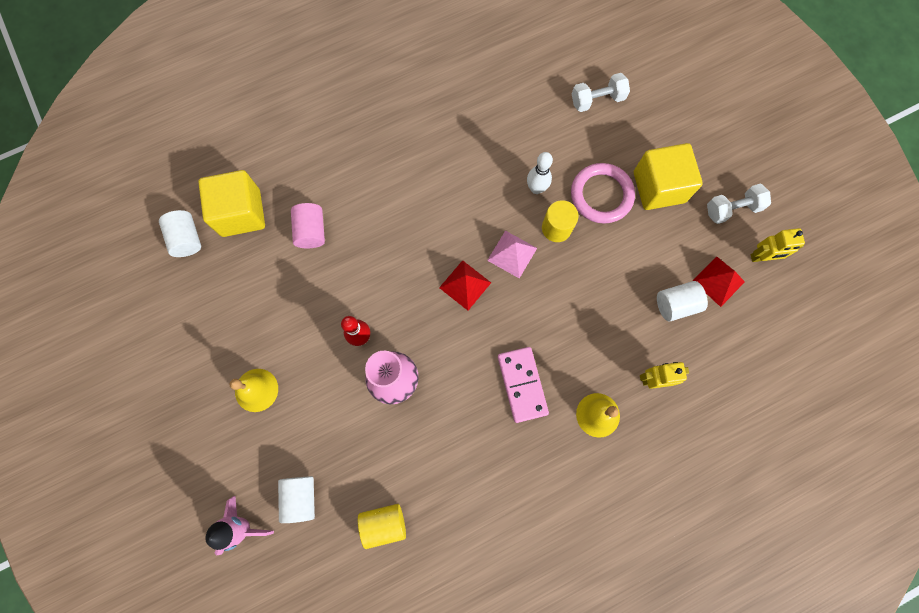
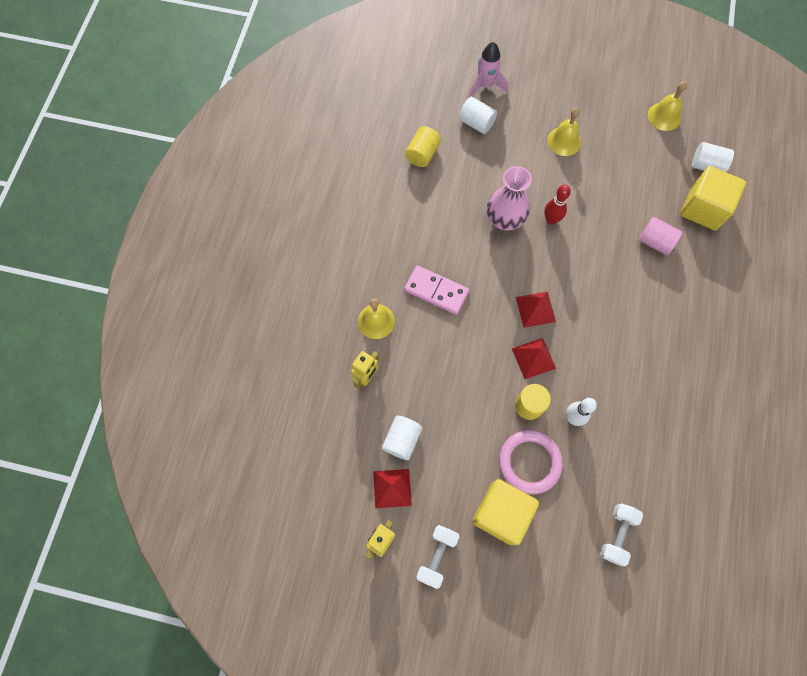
camera: 130 degrees right, 5 degrees down
pink pyramid [487,231,537,278] -> red pyramid [512,338,556,379]
none -> yellow bell [648,82,687,131]

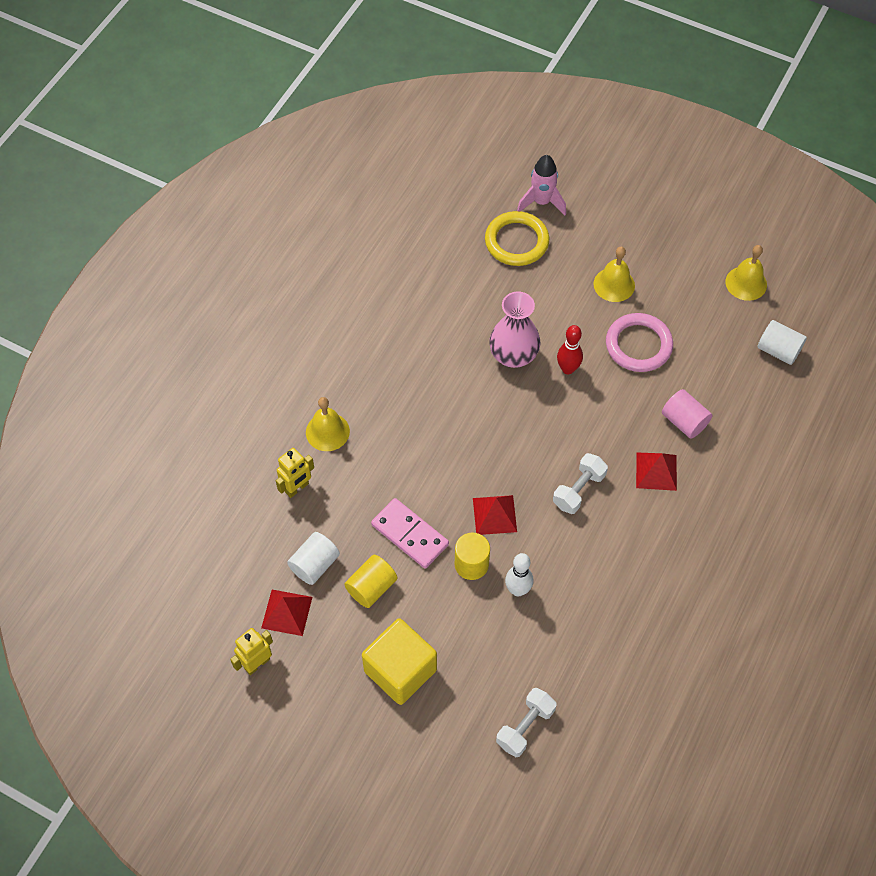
camera: 15 degrees right, 10 degrees down
pink domino [404,265,469,315] -> pink domino moved to [371,498,449,569]
yellow cylinder [405,126,441,167] -> yellow cylinder moved to [344,555,397,608]
white dumbbell [416,525,459,589] -> white dumbbell moved to [553,453,608,514]
white cylinder [459,97,497,134] -> yellow ring [485,211,549,266]
pink ring [499,430,563,494] -> pink ring moved to [606,313,673,372]
red pyramid [516,291,556,328] -> red pyramid moved to [636,452,677,491]
yellow cube [680,166,746,230] -> none

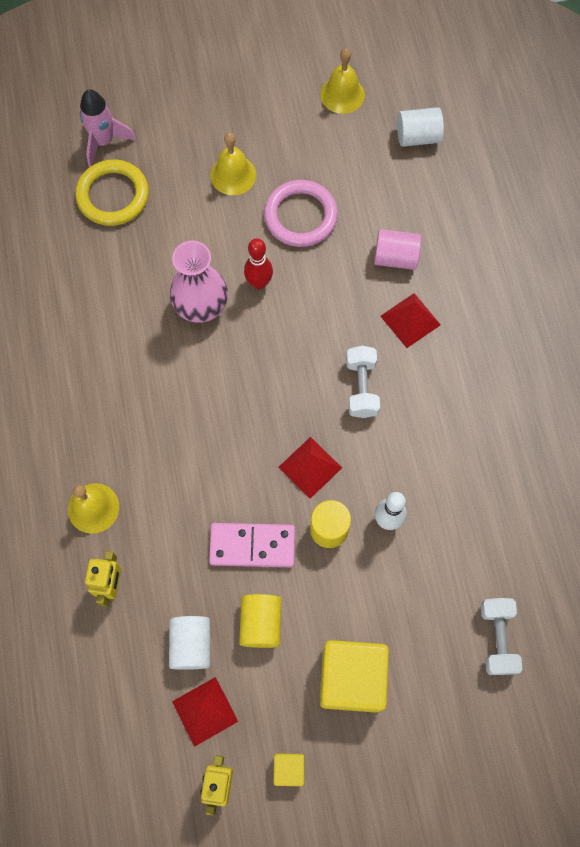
camera: 40 degrees left, 10 degrees up
none -> yellow cube [274,753,304,786]

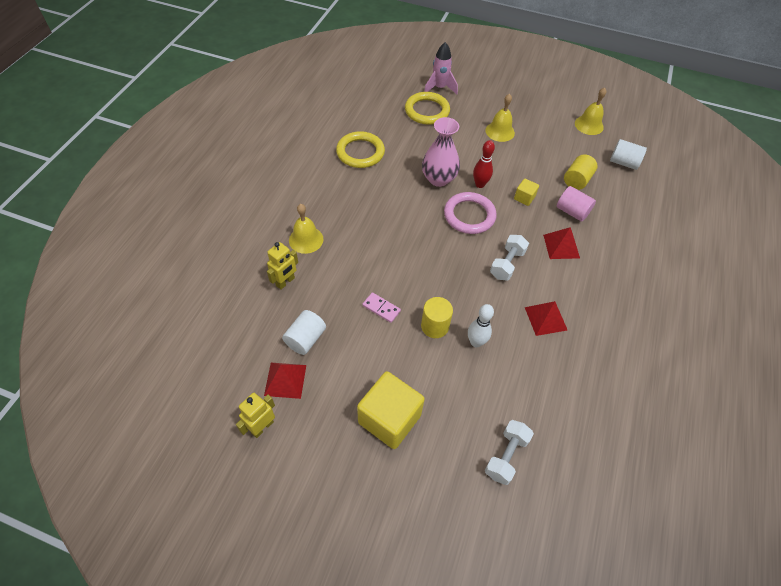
camera: 30 degrees right, 15 degrees down
pink domino [209,523,295,567] -> pink domino [362,292,401,323], size x0.59
yellow cylinder [239,594,281,648] -> yellow cylinder moved to [564,155,598,190]
pink ring [264,180,338,247] -> pink ring moved to [444,192,497,234]
yellow cube [274,753,304,786] -> yellow cube moved to [514,178,539,206]
red pyramid [278,437,342,499] -> red pyramid moved to [525,301,567,336]
none -> yellow ring [336,131,385,168]

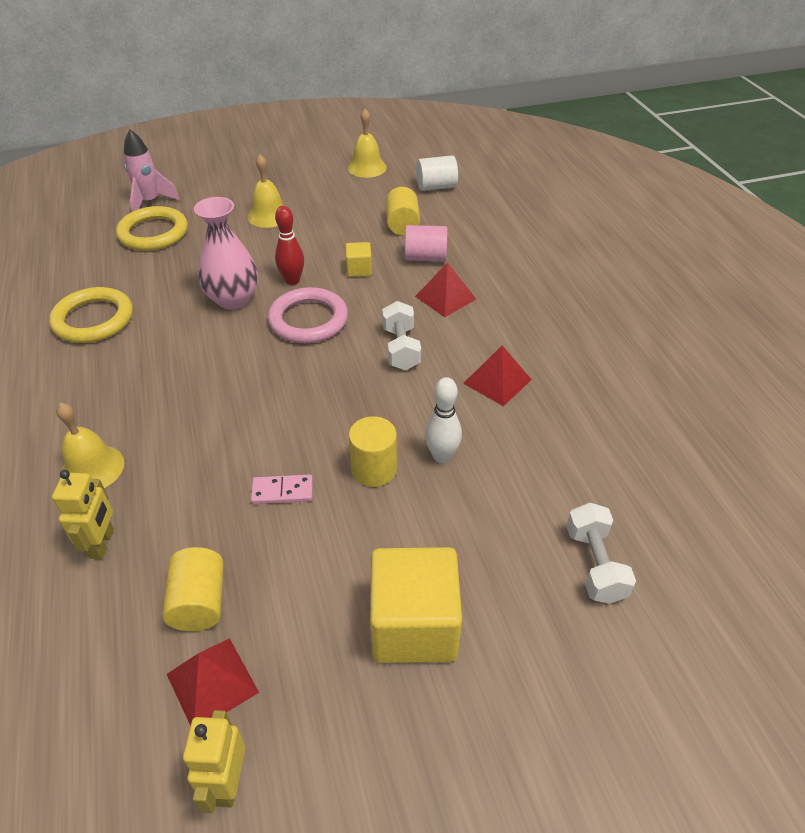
camera: 35 degrees left, 10 degrees down
white cylinder [282,310,326,355] -> yellow cylinder [163,547,224,631]

